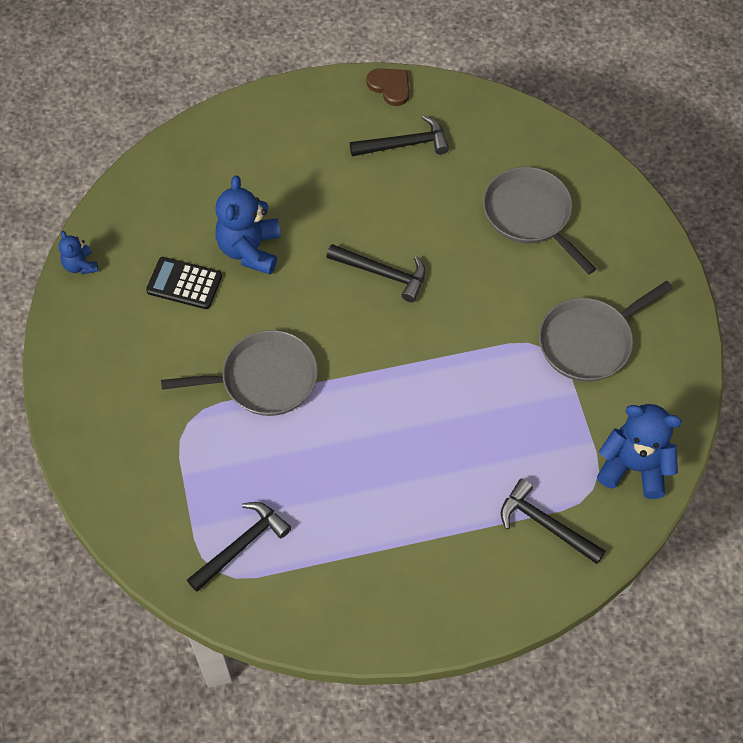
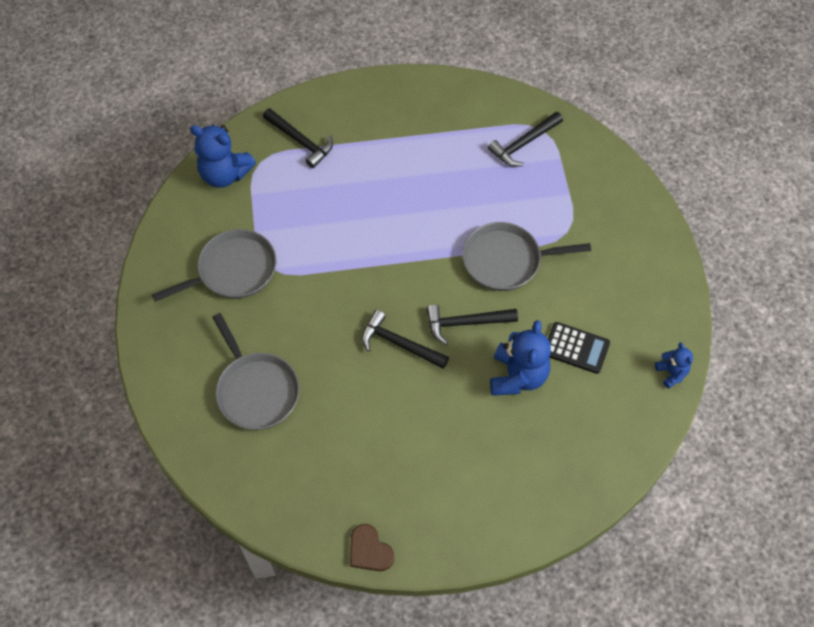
camera: 175 degrees left, 0 degrees up
black hammer [350,115,449,156] -> black hammer moved to [426,305,518,345]

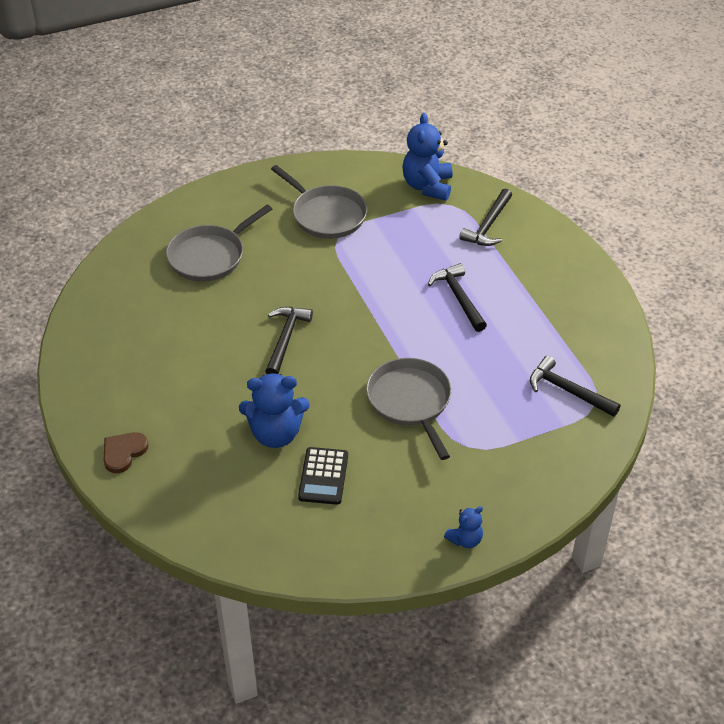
camera: 75 degrees right, 15 degrees down
brown heart [350,524,394,571] -> brown heart moved to [104,432,149,473]
black hammer [426,305,518,345] -> black hammer moved to [428,263,487,332]
blue teddy bear [655,342,693,389] -> blue teddy bear moved to [444,506,483,548]

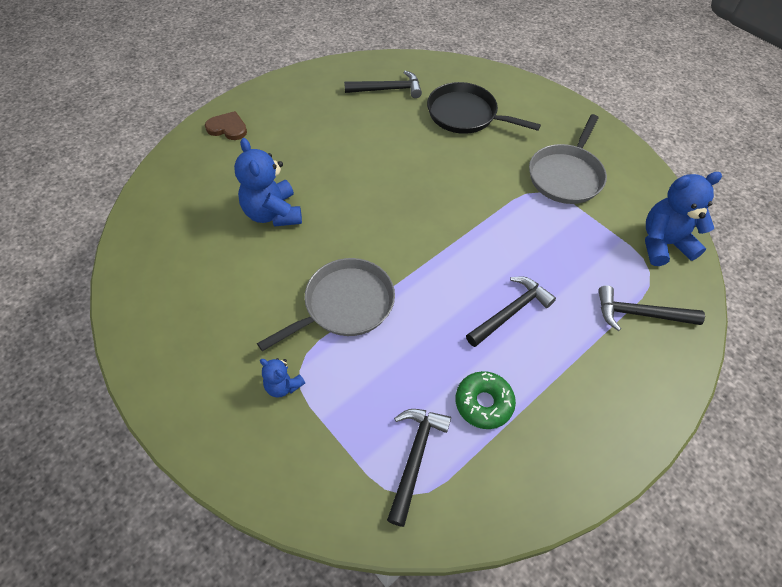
camera: 70 degrees right, 10 degrees up
grey pan [166,205,272,282] -> black pan [427,82,541,134]
black hammer [265,307,313,374] -> black hammer moved to [344,71,422,98]
black calculator [298,447,348,505] -> none
blue teddy bear [444,506,483,548] -> blue teddy bear moved to [260,358,305,398]
none -> green donut [455,371,516,429]

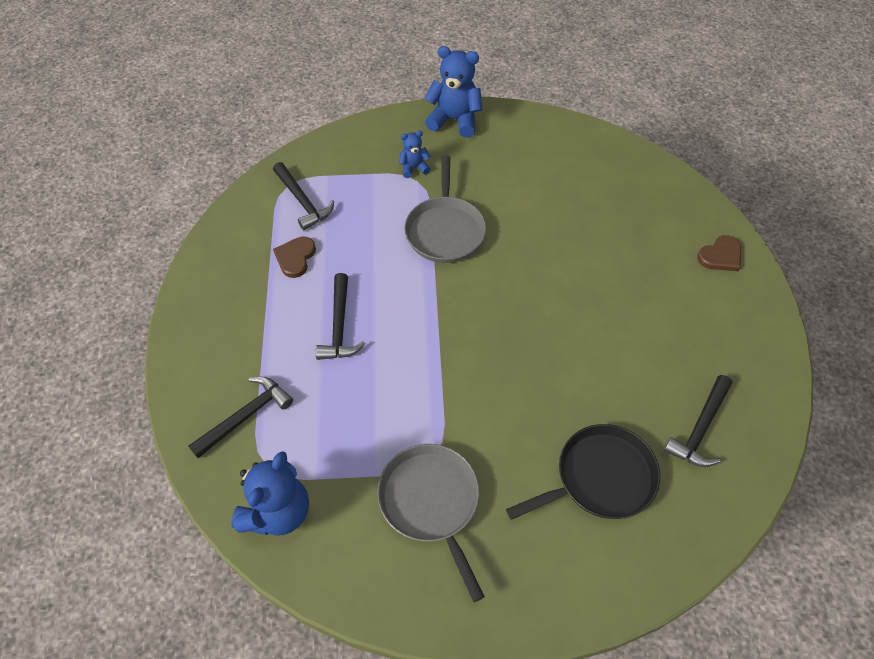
camera: 130 degrees right, 0 degrees up
blue teddy bear [234,138,302,227] -> blue teddy bear moved to [424,46,482,137]
green donut [455,371,516,429] -> brown heart [273,236,316,278]

